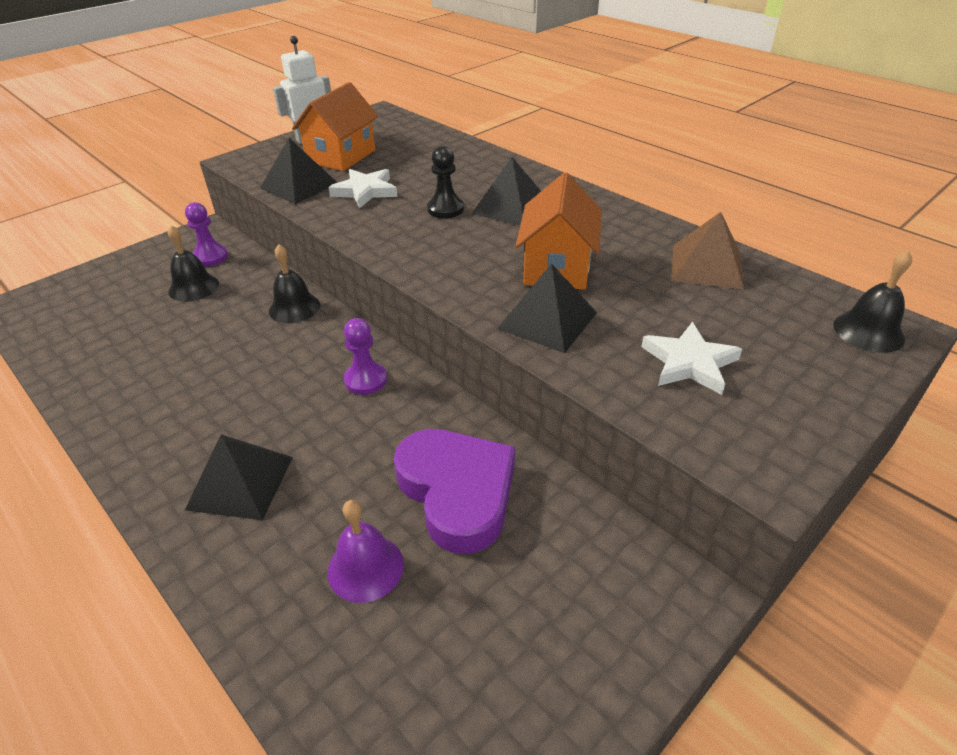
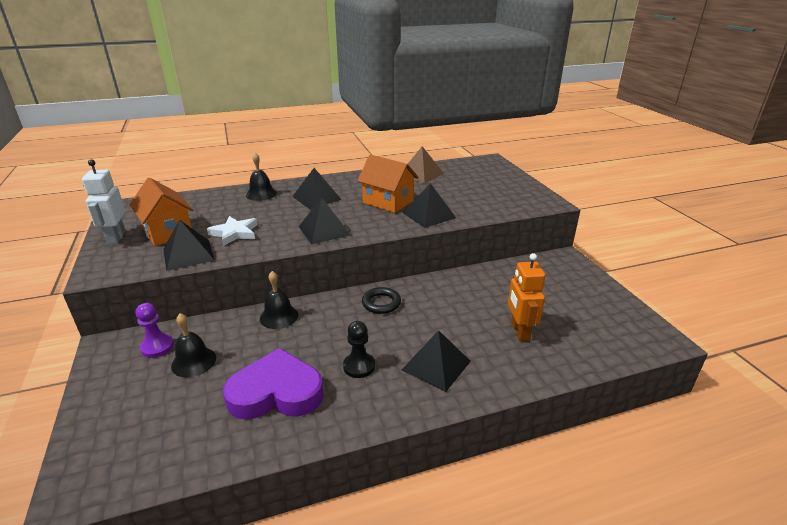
camera: 65 degrees left, 10 degrees down
purple bell [327,500,404,603] -> orange robot [508,253,546,341]
purple pawn [344,318,387,395] -> black ring [362,287,401,314]
purple heart [394,429,515,554] -> purple heart moved to [223,348,324,420]
black pawn [427,146,464,218] -> black pawn moved to [343,321,375,378]
white star [641,322,742,395] -> none
black bell [833,250,912,353] -> black bell moved to [246,153,277,201]
none -> black pyramid [298,197,351,245]

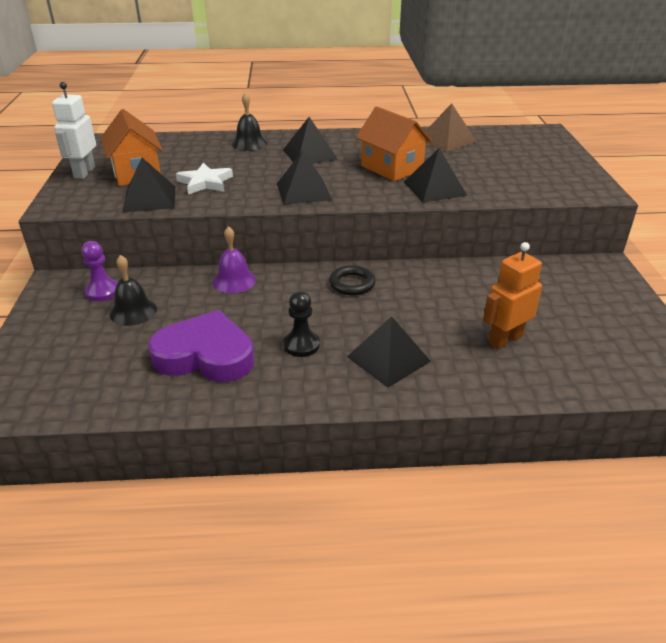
camera: 15 degrees right, 5 degrees up
black bell [260,271,298,329] -> purple bell [213,226,256,293]
orange robot [508,253,546,341] -> orange robot turned 45 degrees clockwise [483,242,542,350]

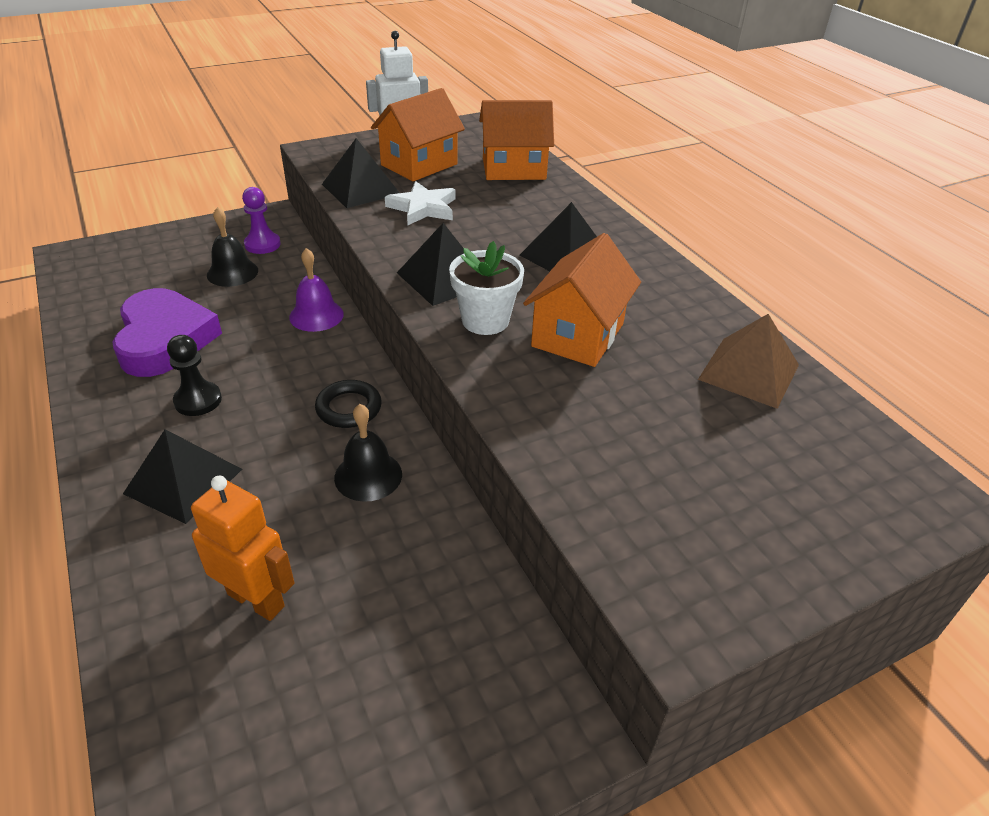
camera: 65 degrees right, 5 degrees up
black bell [232,92,267,151] -> black bell moved to [334,404,402,502]
black pyramid [404,148,467,202] -> none
none -> white flower pot [449,241,524,335]
none -> orange house [479,100,554,180]

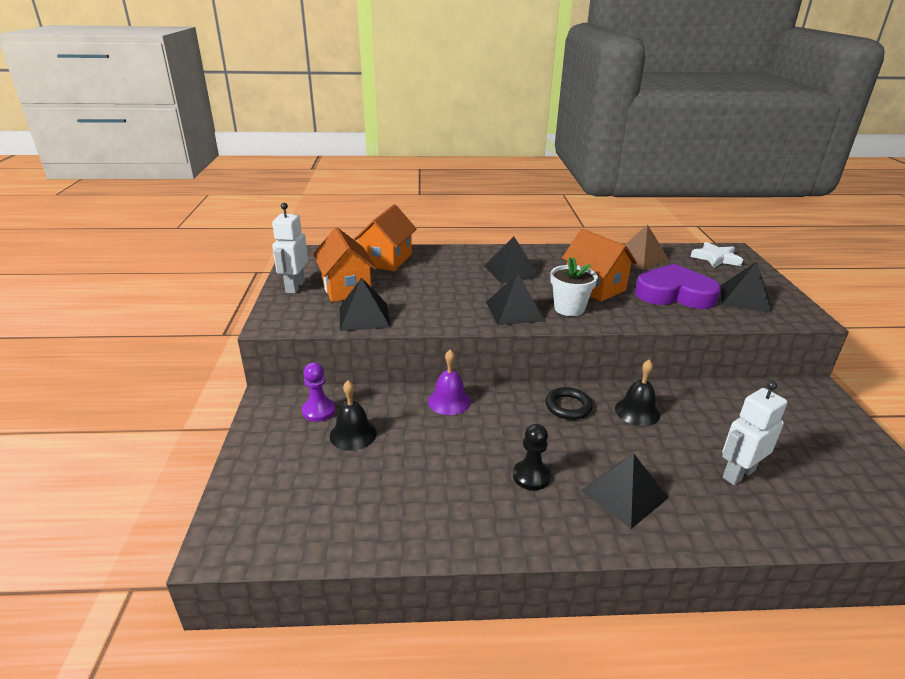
camera: 65 degrees left, 10 degrees down
purple heart [112,288,222,377] -> purple heart moved to [635,264,721,309]
orange robot [191,476,295,621] -> white robot [722,381,787,485]
white star [385,181,456,225] -> white star moved to [691,242,743,268]
none -> black pyramid [720,262,772,313]

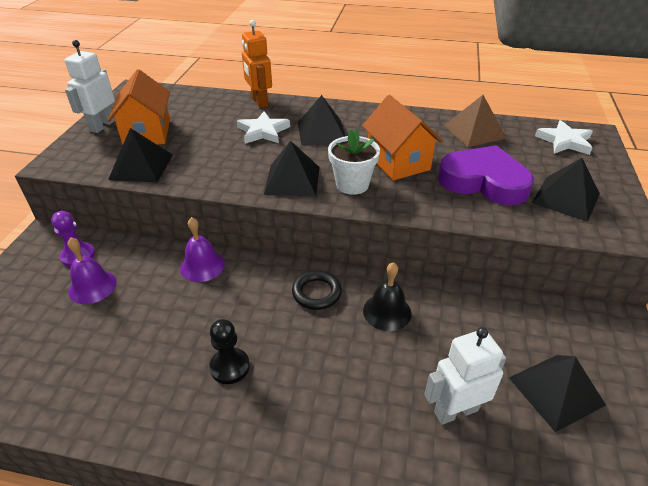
camera: 15 degrees right, 10 degrees up
black bell [330,380,377,451] -> purple bell [67,237,117,304]
orange house [353,204,417,271] -> none
black pyramid [581,454,668,529] -> black pyramid moved to [509,355,606,432]
none -> white star [237,111,290,144]
none -> orange robot [242,20,272,108]

